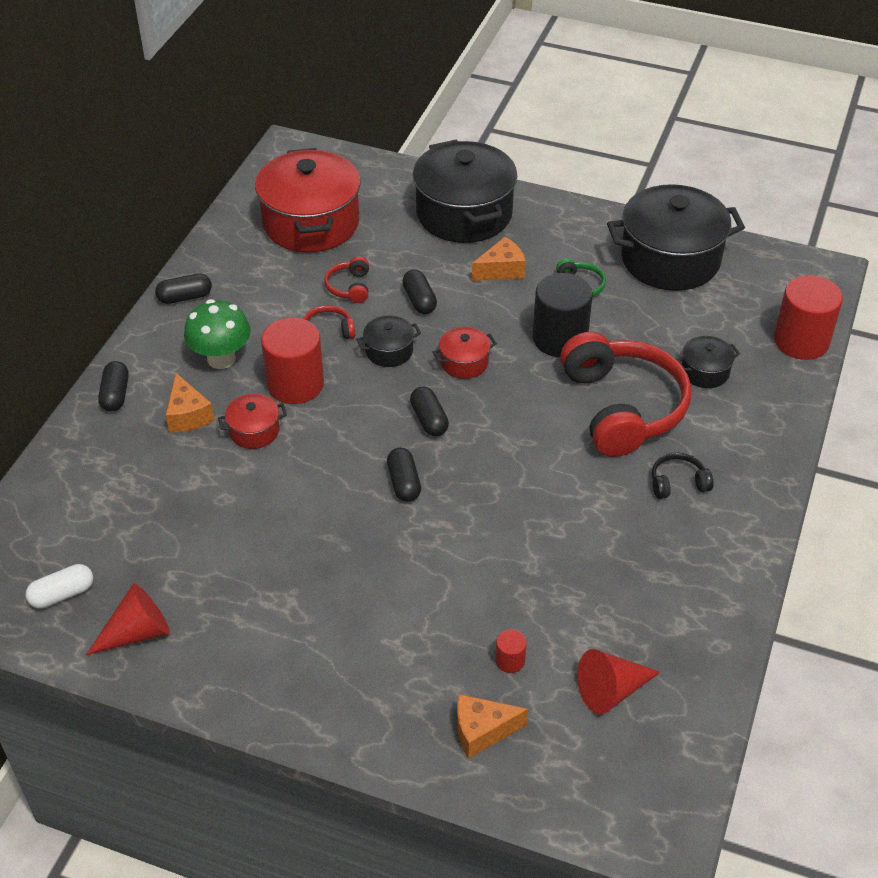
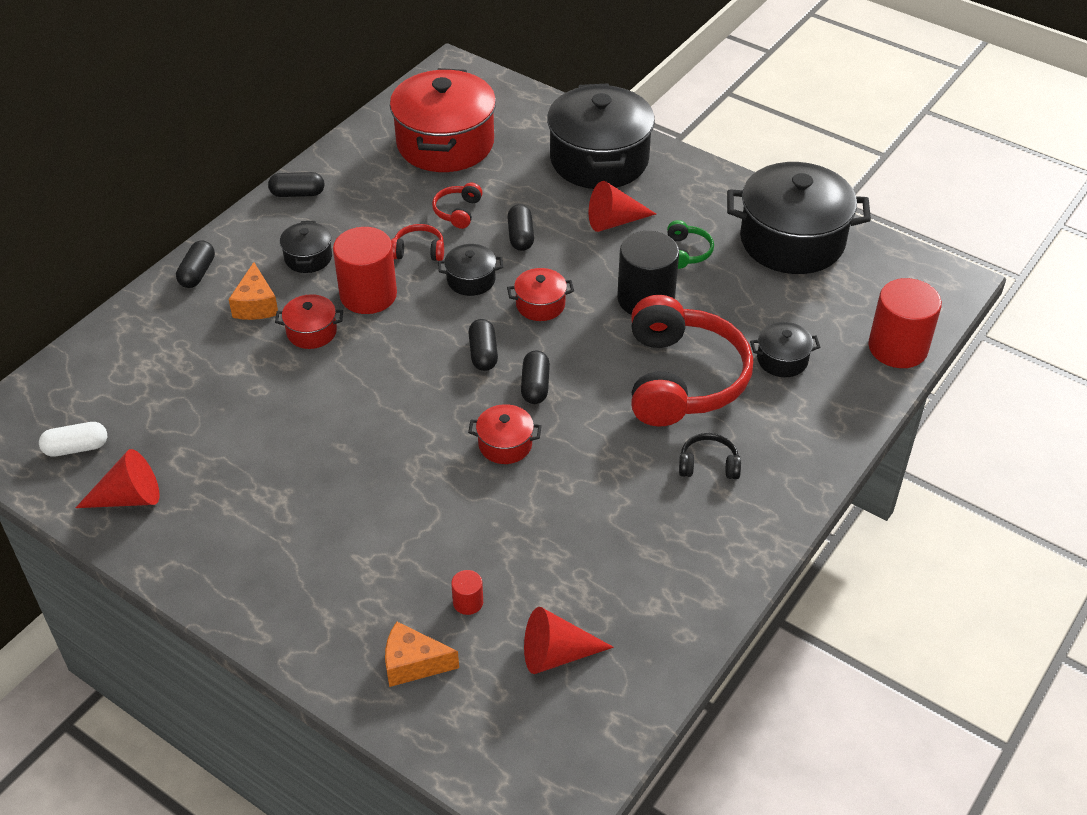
camera: 15 degrees right, 0 degrees up
green mushroom [184,299,251,369] -> black pot [280,221,332,273]
black capsule [387,448,421,502] -> black capsule moved to [521,350,550,404]
orange cheese [472,237,526,281] -> red cone [589,181,656,232]
none -> red pot [468,404,542,464]

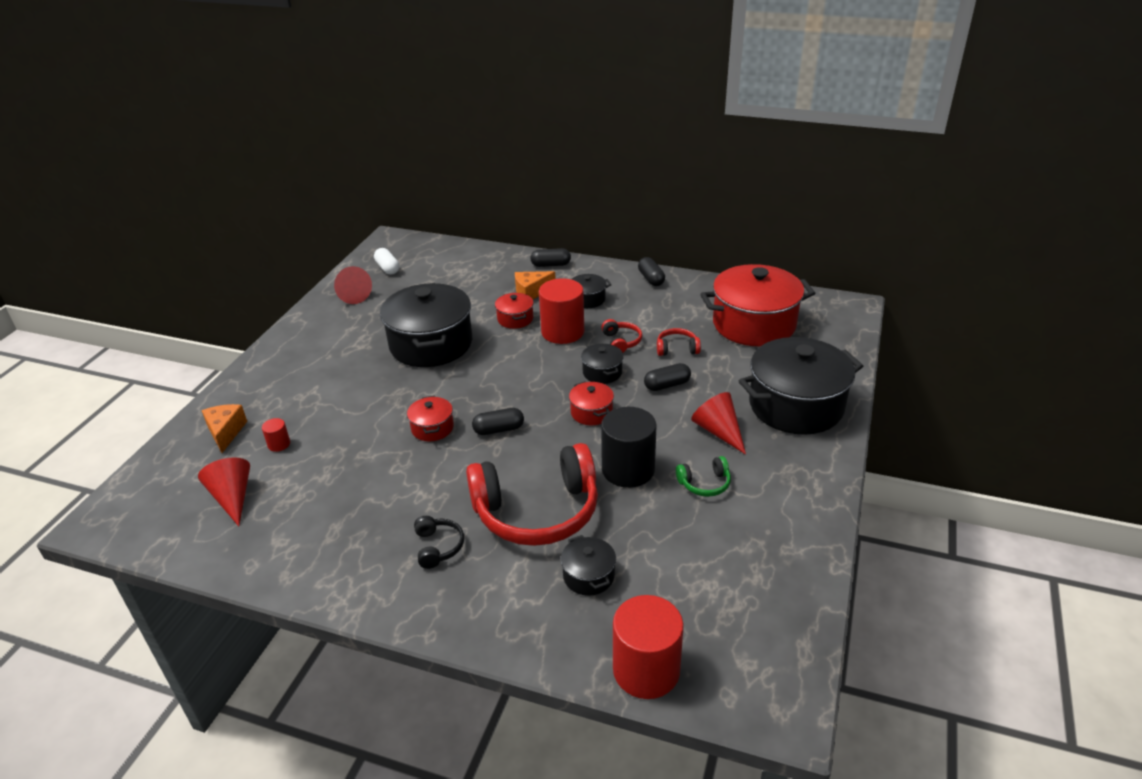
camera: 75 degrees right, 10 degrees down
black capsule [469,319,498,371] -> none
black pot [727,162,871,274] -> black pot moved to [380,283,472,367]

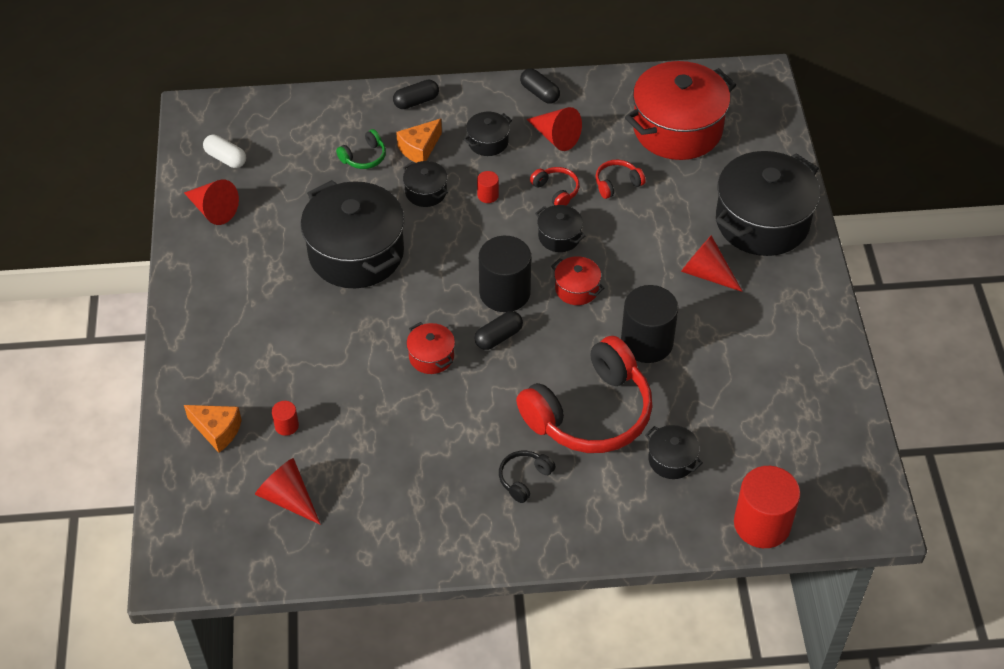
camera: 25 degrees left, 15 degrees up
orange cheese [201,404,247,453] -> orange cheese turned 150 degrees clockwise [184,405,242,453]
black headphones [414,516,464,569] -> black headphones turned 105 degrees counterclockwise [499,451,556,503]
red pot [495,293,534,329] -> black pot [403,161,448,207]
red cylinder [539,278,584,344] -> red cylinder [477,171,499,203], size x0.44
black capsule [644,363,691,391] -> none
green headphones [676,456,731,497] -> green headphones moved to [336,129,386,169]
none -> black cylinder [479,236,531,312]
none -> red cone [526,107,582,151]

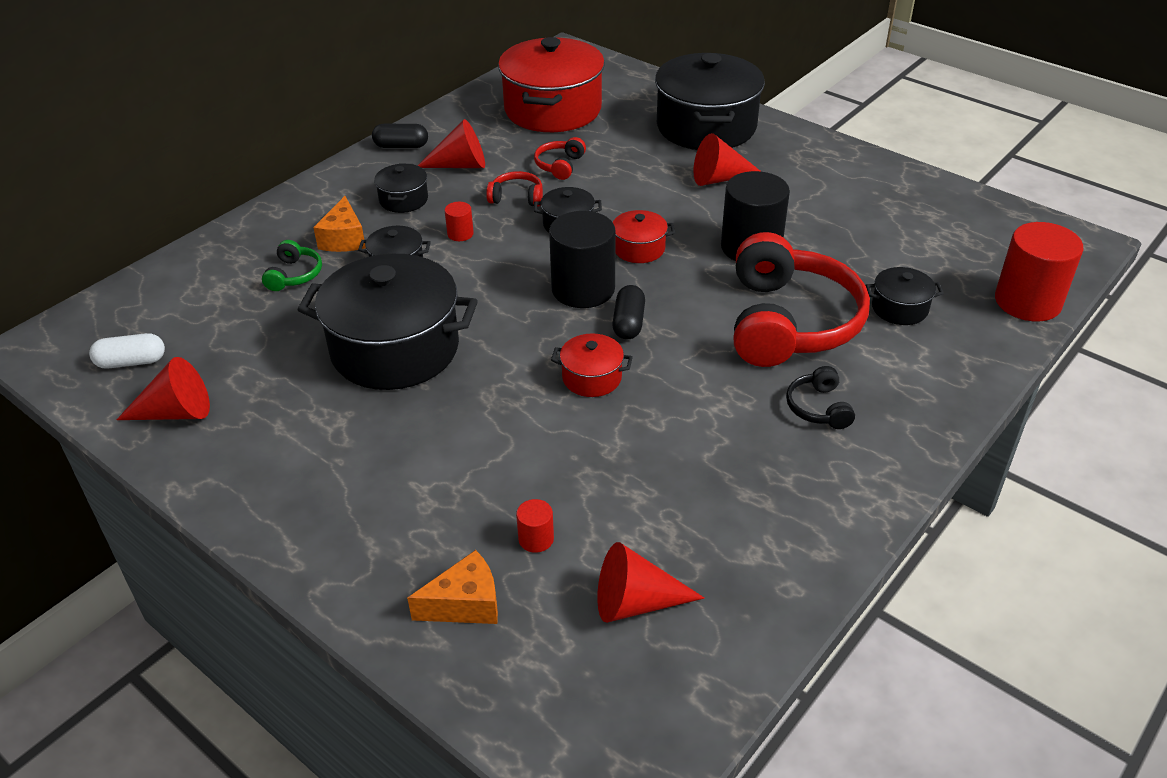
camera: 45 degrees left, 10 degrees down
black capsule [393,80,439,109] -> none

